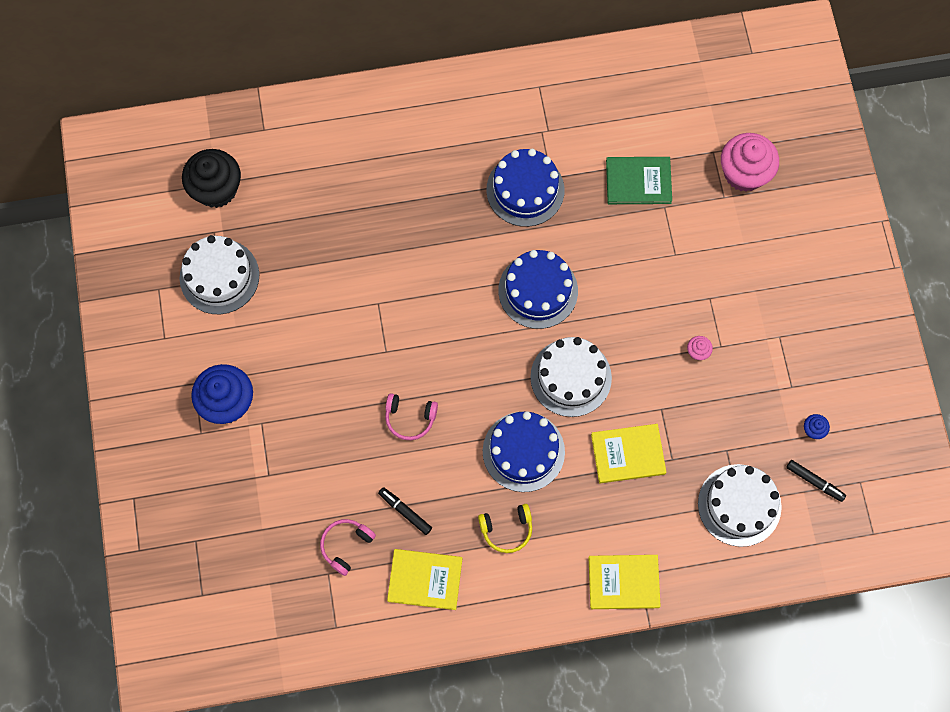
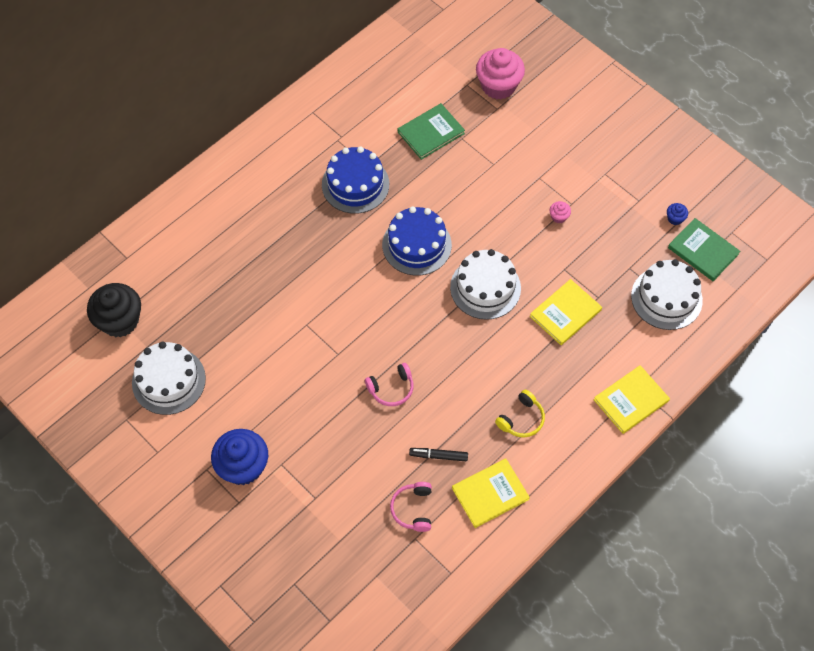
camera: 35 degrees left, 10 degrees down
blue cake [483,411,565,492] -> none
black marker [786,460,846,502] -> green book [668,218,740,281]

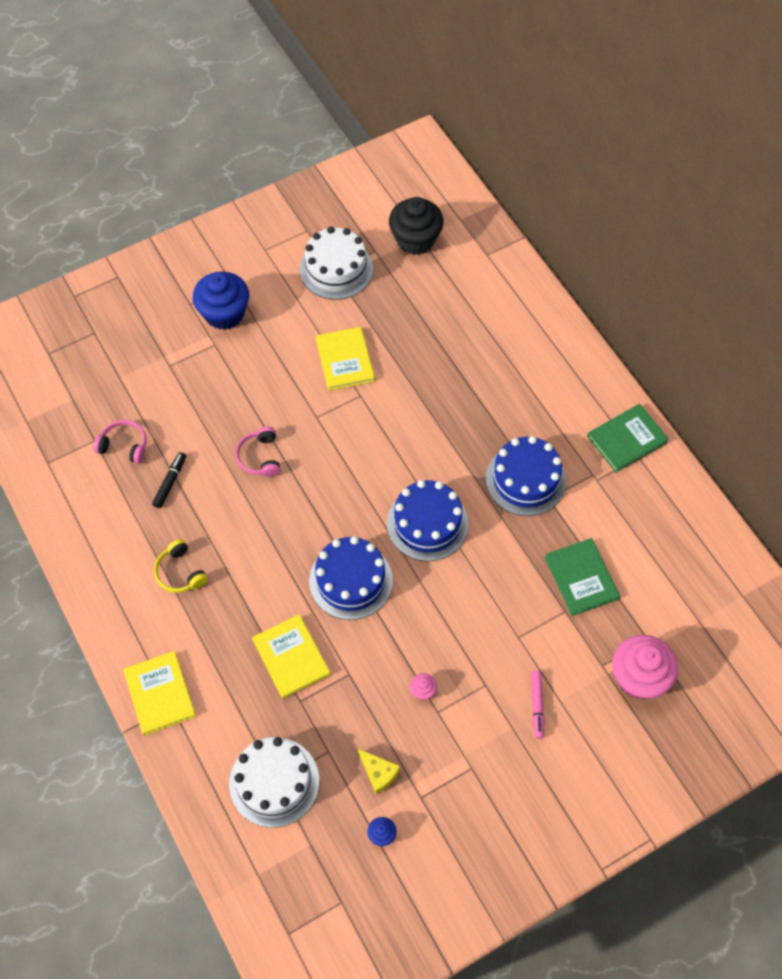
camera: 105 degrees right, 0 degrees up
white cake [450,249,521,320] -> blue cake [309,536,393,620]
yellow book [452,458,530,528] -> yellow book moved to [316,327,375,391]
green book [668,218,740,281] -> green book moved to [587,404,669,472]
none -> yellow cheese [358,749,400,794]
none -> pink marker [531,671,545,739]

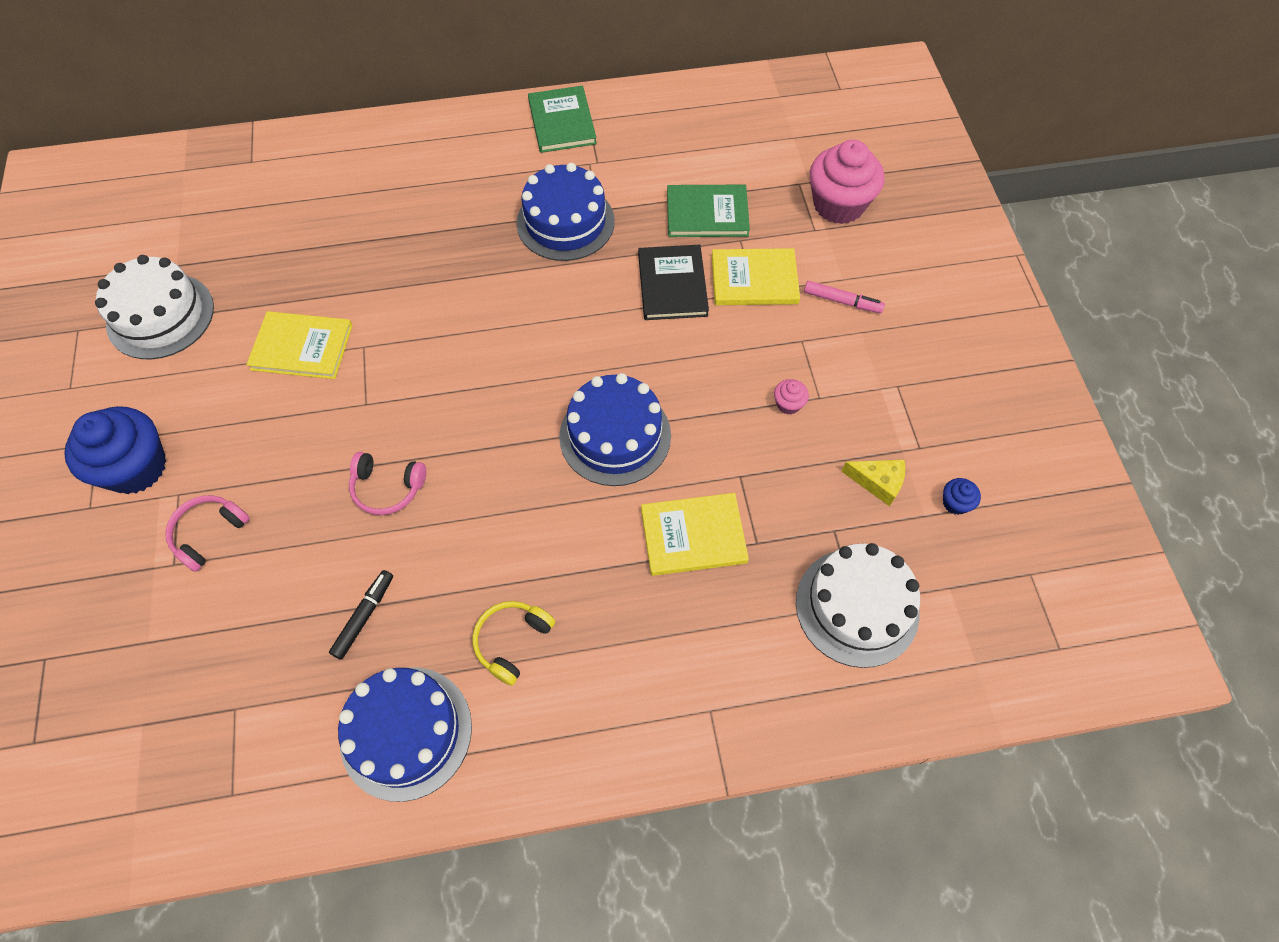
camera: 70 degrees left, 0 degrees up
pink headphones [93,420,147,464] -> pink headphones moved to [165,495,250,572]
yellow book [123,651,196,736] -> yellow book moved to [712,248,800,305]
black marker [152,452,186,508] -> black marker turned 75 degrees clockwise [329,570,393,660]
yellow headphones [154,539,208,593] -> yellow headphones turned 135 degrees clockwise [472,601,555,686]
yellow cheese [358,749,400,794] -> yellow cheese turned 45 degrees clockwise [841,460,905,506]
blue cake [387,480,468,561] -> blue cake moved to [338,667,472,802]
black cupcake [389,197,444,255] -> none
none -> black book [638,245,709,320]

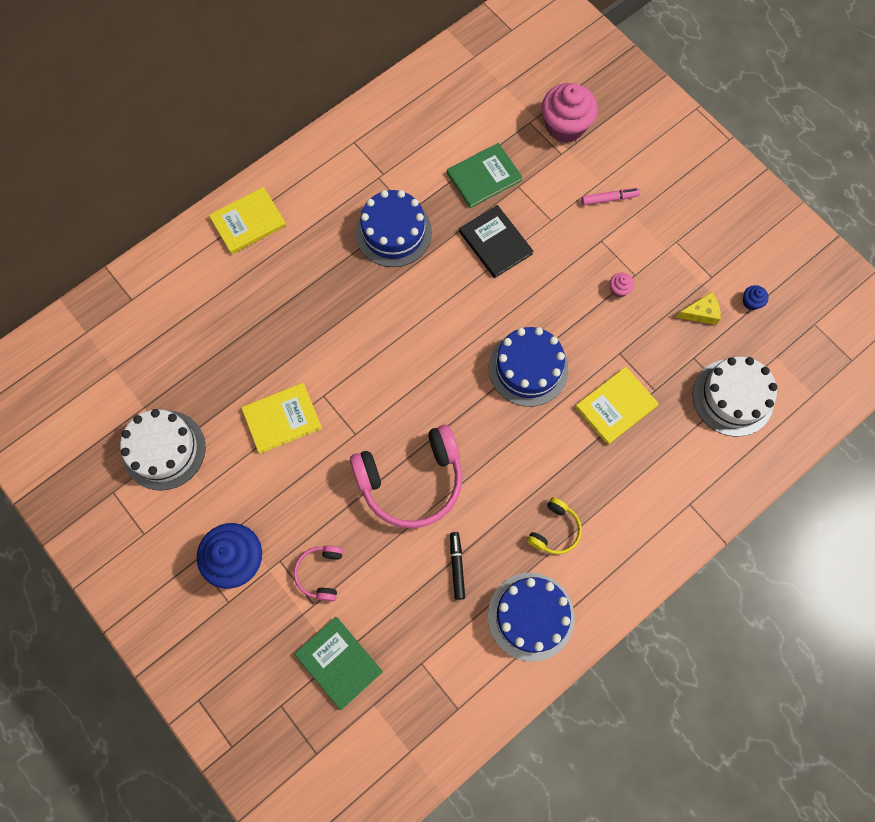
camera: 30 degrees left, 10 degrees up
pink headphones [349,452,426,515] -> pink headphones [350,425,462,528], size x2.03
yellow headphones [472,601,555,686] -> yellow headphones turned 150 degrees counterclockwise [527,497,582,554]
green book [528,86,597,153] -> green book moved to [295,617,383,710]
yellow book [712,248,800,305] -> yellow book moved to [209,187,286,254]

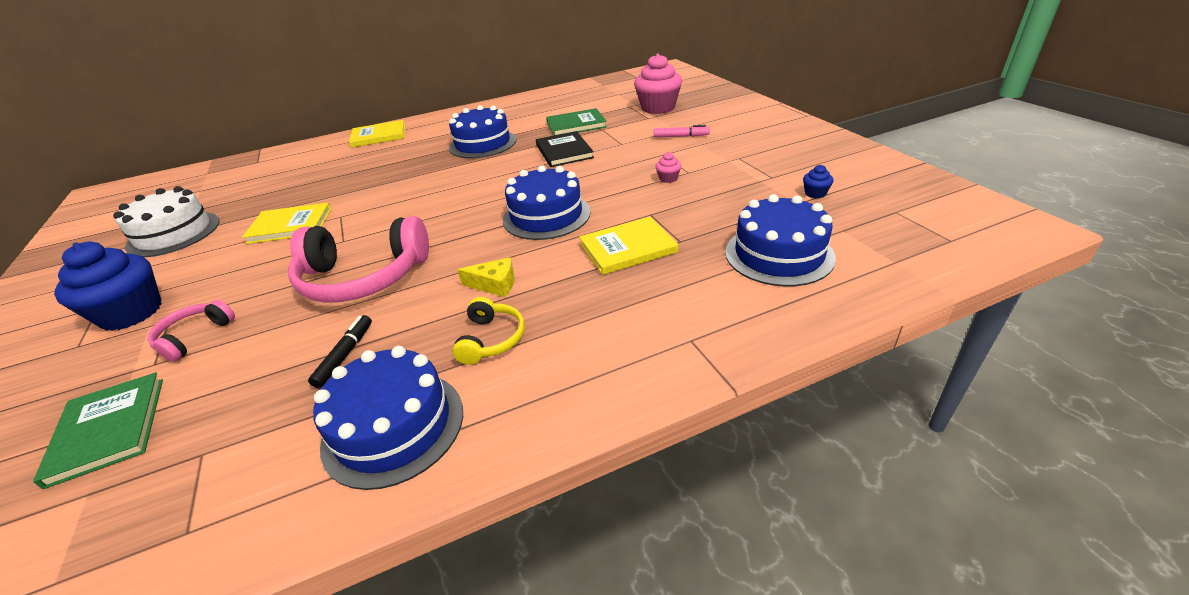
camera: 20 degrees right, 35 degrees down
yellow headphones [527,497,582,554] -> yellow headphones turned 45 degrees counterclockwise [452,297,525,365]
yellow cheese [676,292,721,325] -> yellow cheese moved to [457,257,515,297]
white cake [693,357,777,437] -> blue cake [725,194,836,287]

